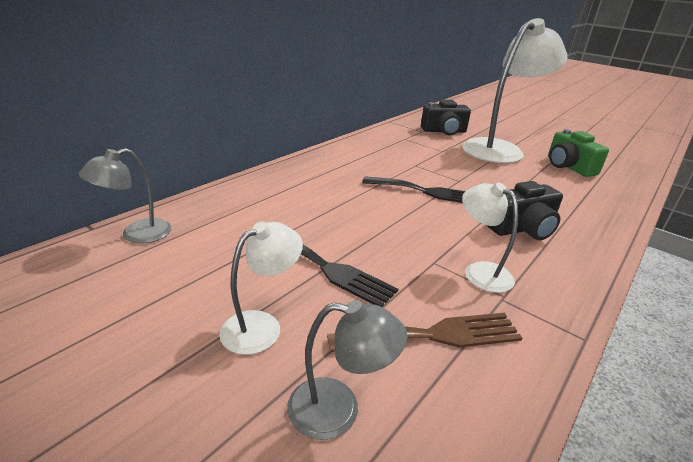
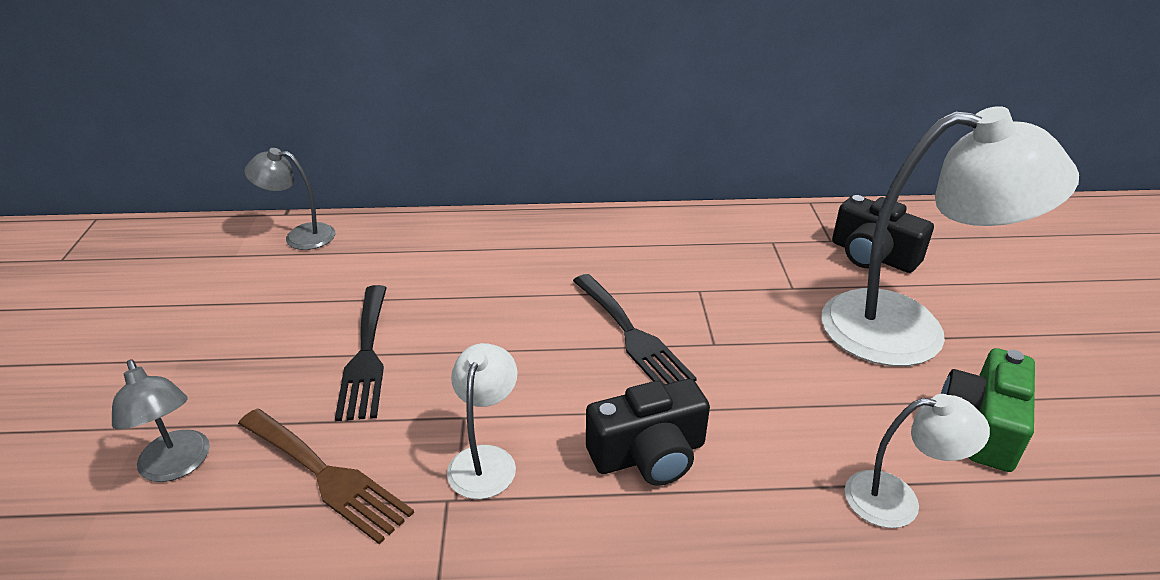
camera: 50 degrees right, 5 degrees up
white lamp [219,221,303,355] -> white lamp moved to [845,394,990,528]
black camera [486,181,563,240] -> black camera turned 45 degrees counterclockwise [586,379,710,485]

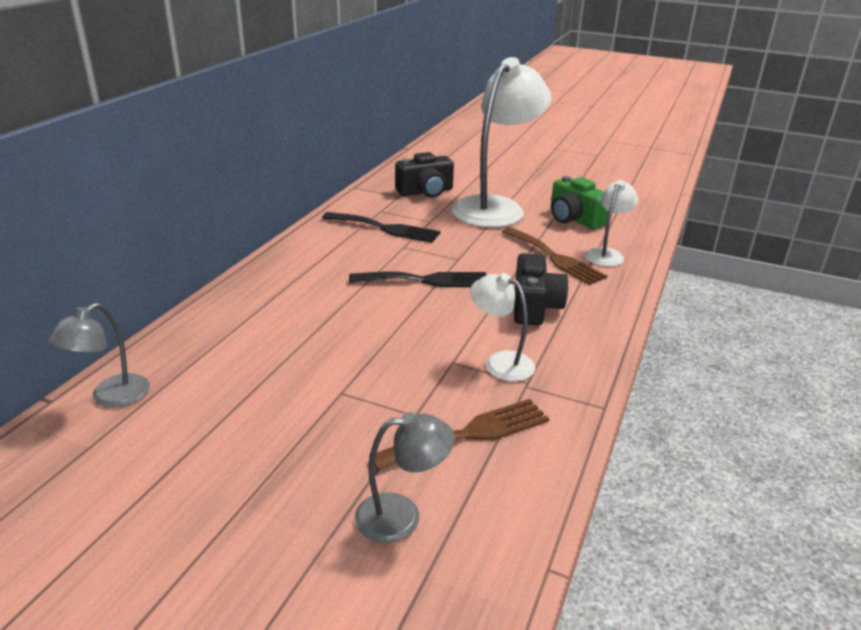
camera: 65 degrees left, 5 degrees down
black fork [335,285,387,421] -> black fork moved to [322,212,440,243]
none -> brown fork [502,227,608,285]

